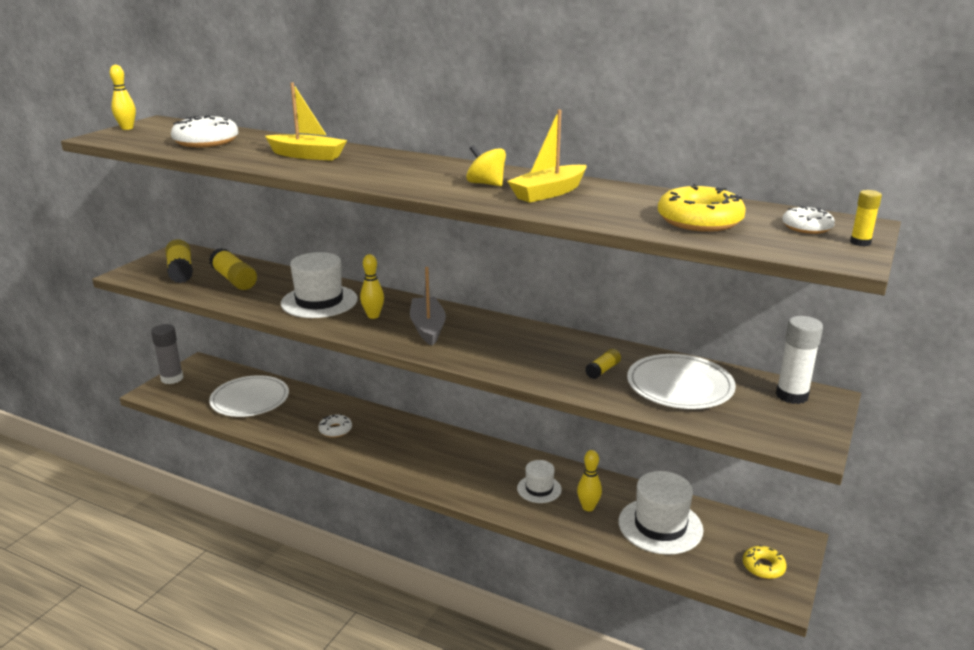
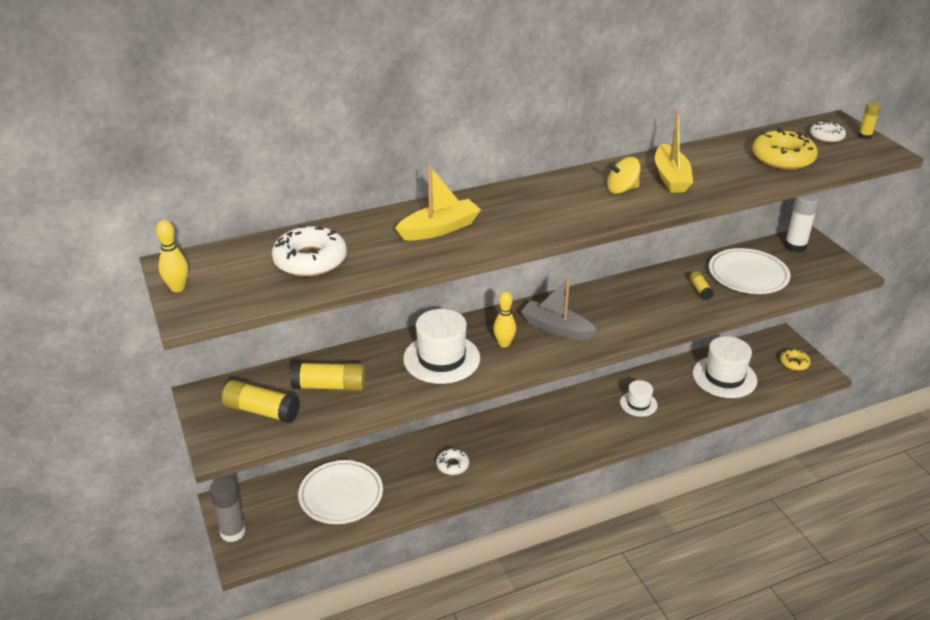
camera: 50 degrees left, 10 degrees up
yellow bowling pin [577,450,602,511] -> none

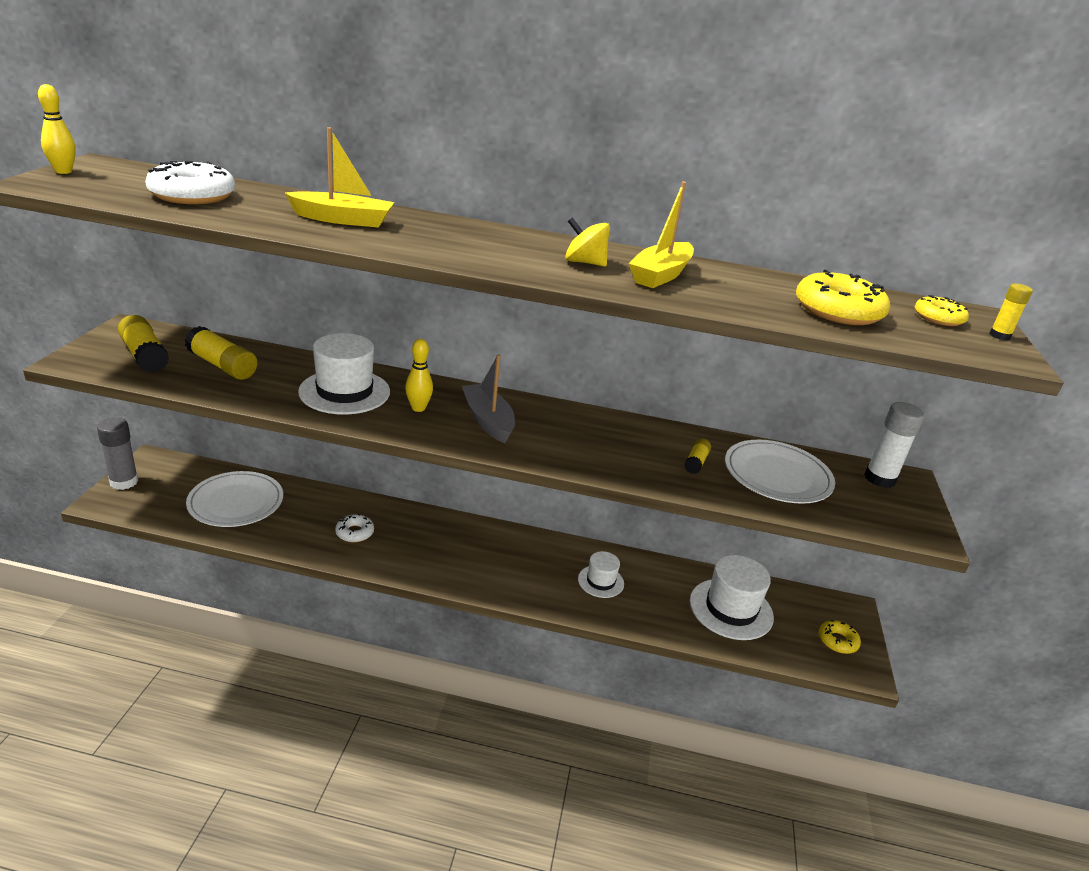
camera: 30 degrees right, 5 degrees down
white donut [810,121,846,143] -> yellow donut [915,295,969,326]

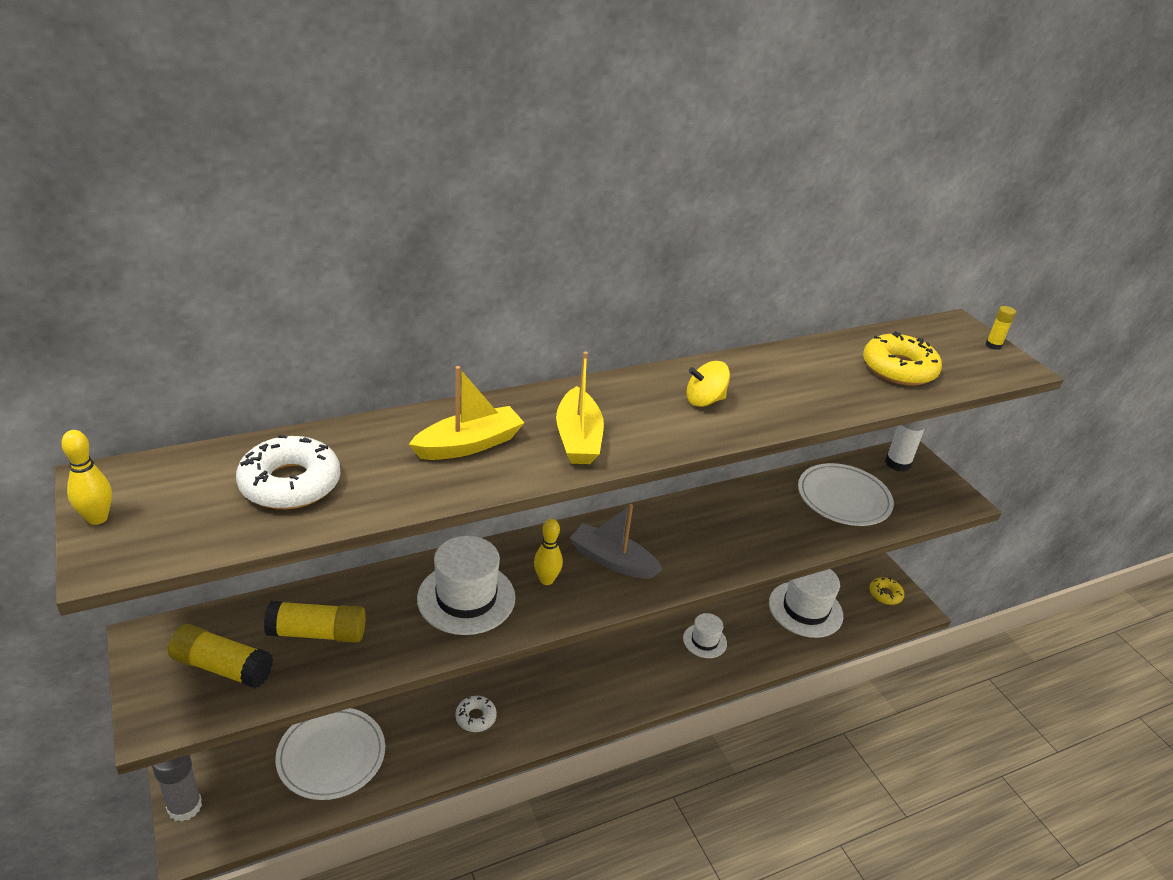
camera: 35 degrees left, 5 degrees up
yellow boat [629,181,694,288] -> yellow boat moved to [556,351,604,464]
yellow glue stick [684,439,711,474] -> none
yellow donut [915,295,969,326] -> none

